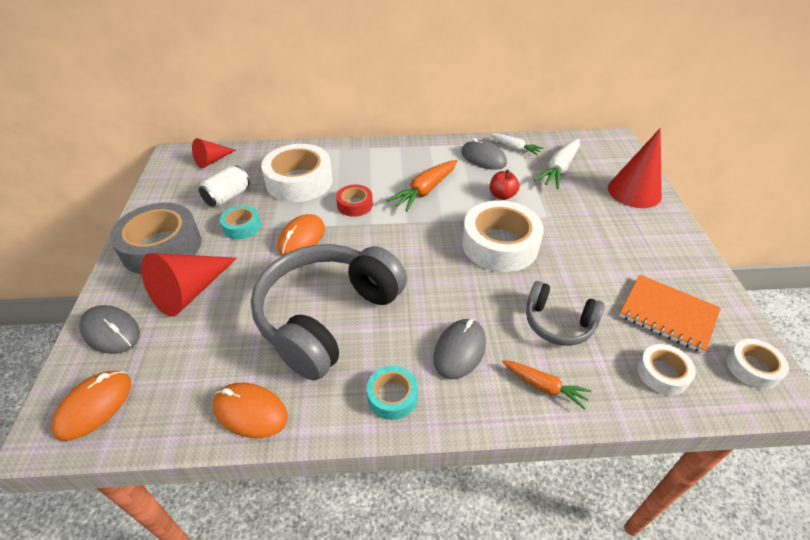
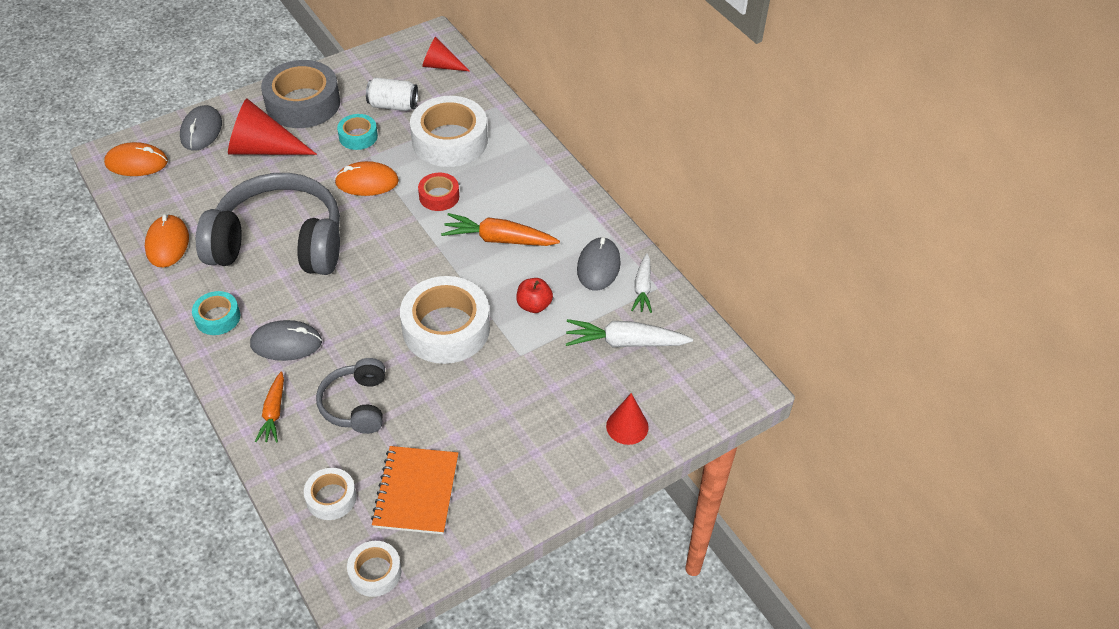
camera: 60 degrees right, 5 degrees up
red cone [608,128,662,208] -> red cone [606,393,649,445], size x0.60

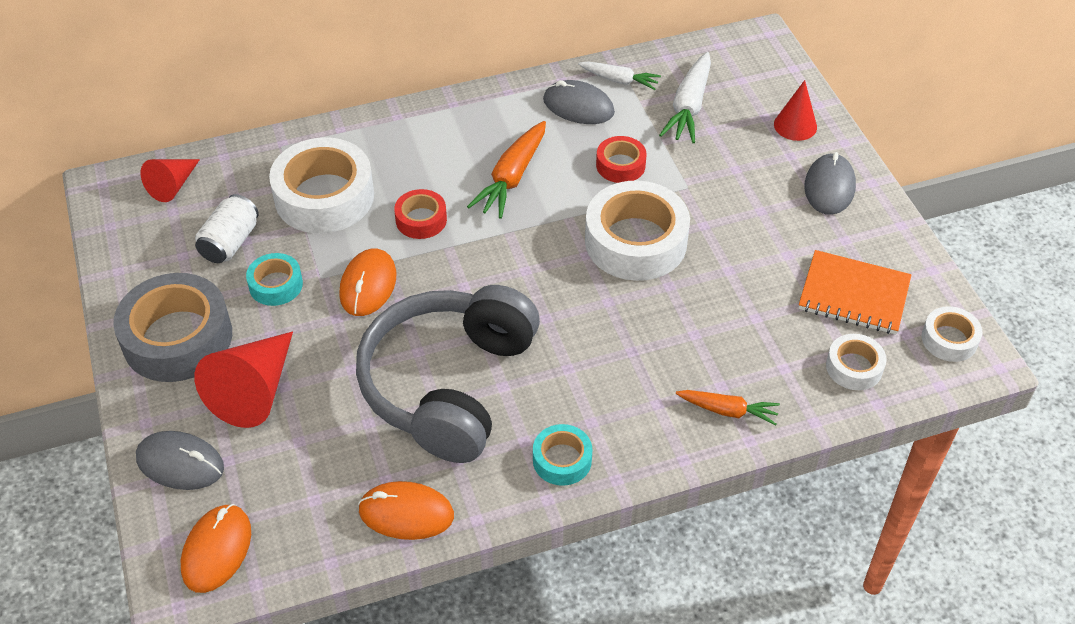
camera: 75 degrees left, 0 degrees up
grey mouse [250,320,322,361] -> grey mouse moved to [805,152,856,215]
grey headphones [316,358,385,434] -> none
red apple [516,278,553,313] -> red tape [596,136,647,183]

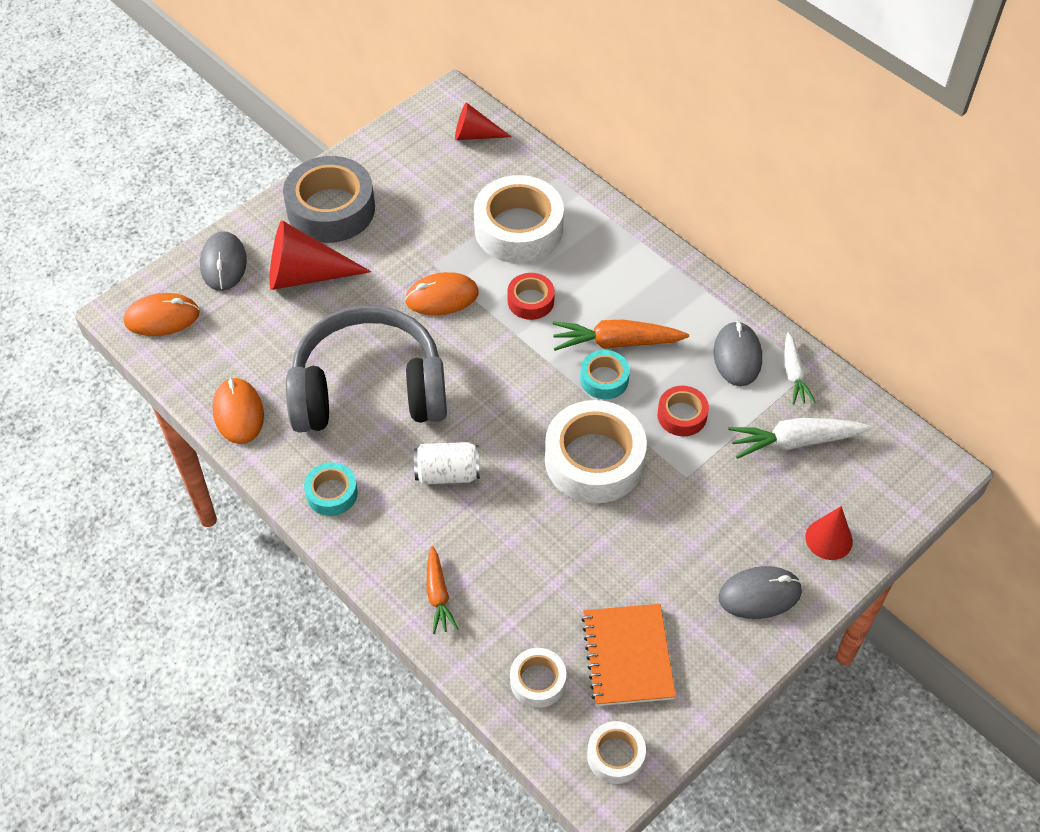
camera: 65 degrees right, 5 degrees up
white can [195,194,259,263] -> white can moved to [414,442,480,484]
turquoise tape [246,253,303,306] -> turquoise tape moved to [580,350,630,399]

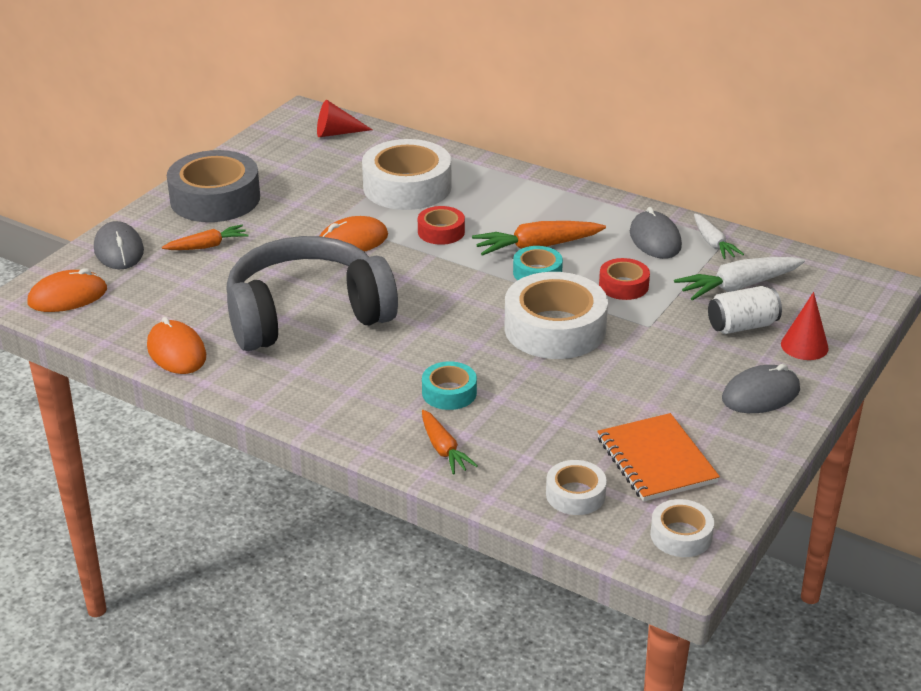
camera: 15 degrees left, 20 degrees down
red cone [269,220,371,290] -> orange carrot [162,225,249,250]
turquoise tape [304,462,358,516] -> turquoise tape moved to [422,361,477,410]
white can [414,442,480,484] -> white can moved to [708,286,782,334]

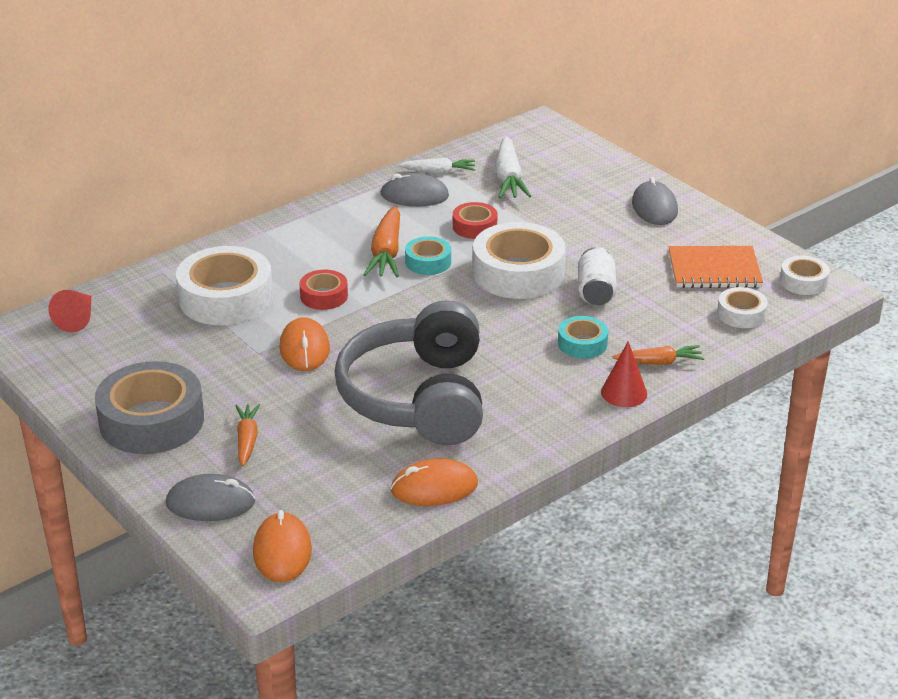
camera: 70 degrees left, 0 degrees up
white can [708,286,782,334] -> white can moved to [578,247,617,305]
red cone [781,292,829,360] -> red cone moved to [601,341,647,407]

